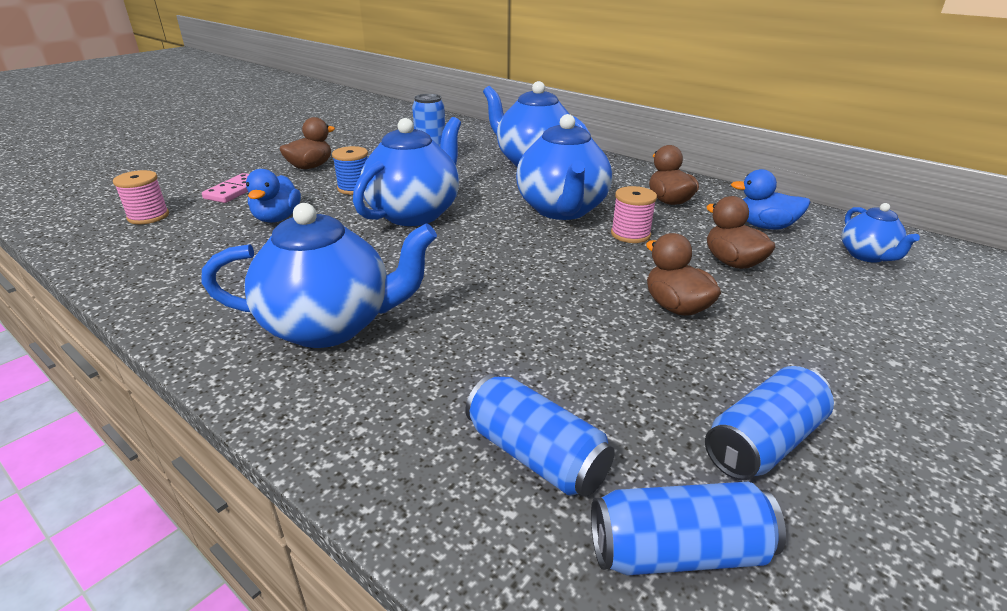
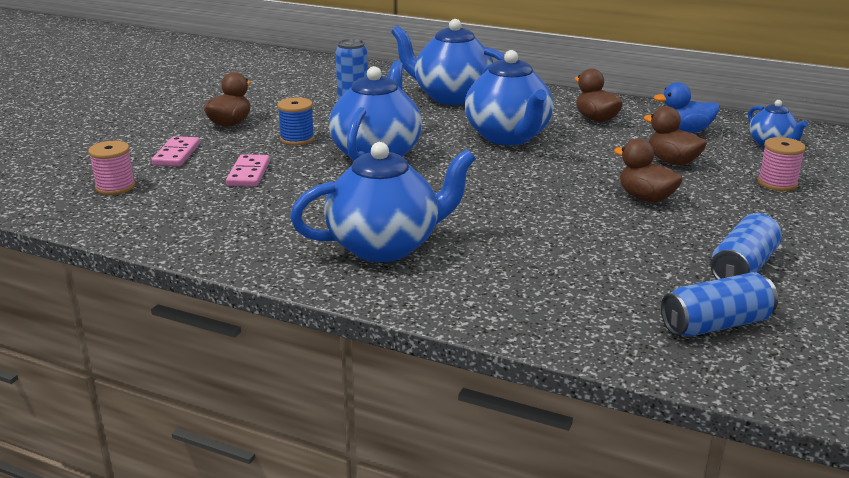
camera: 15 degrees left, 5 degrees down
blue duck [246,169,301,223] -> pink domino [226,154,270,187]
blue can [465,374,614,497] -> none
pink spool [611,186,657,243] -> pink spool moved to [758,137,806,191]

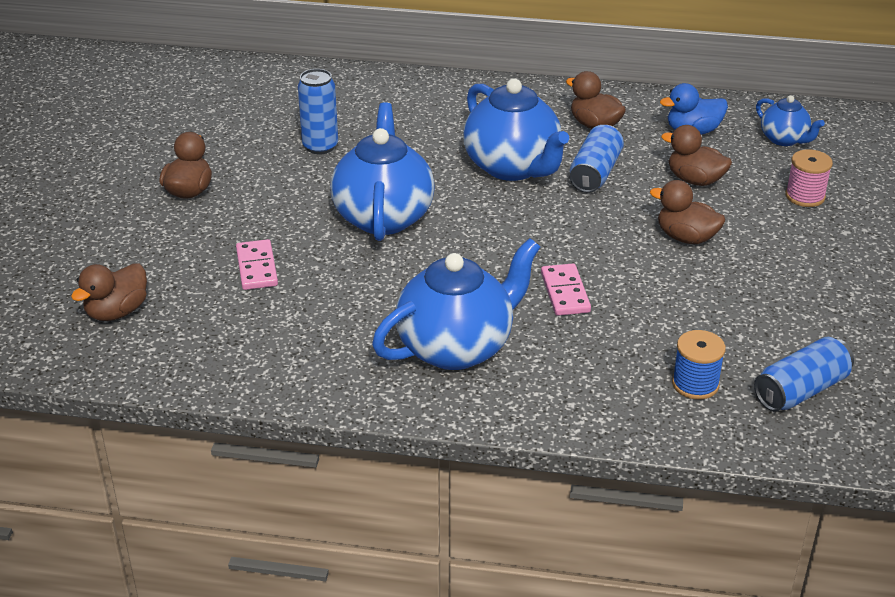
camera: 15 degrees left, 10 degrees up
pink spool [88,141,135,195] -> brown duck [71,263,147,321]
pink domino [152,136,200,166] -> pink domino moved to [541,264,591,316]
blue spool [277,97,315,145] -> blue spool moved to [672,330,726,400]
blue teapot [391,19,504,105] -> none
blue can [710,213,782,279] -> blue can moved to [570,125,624,193]

